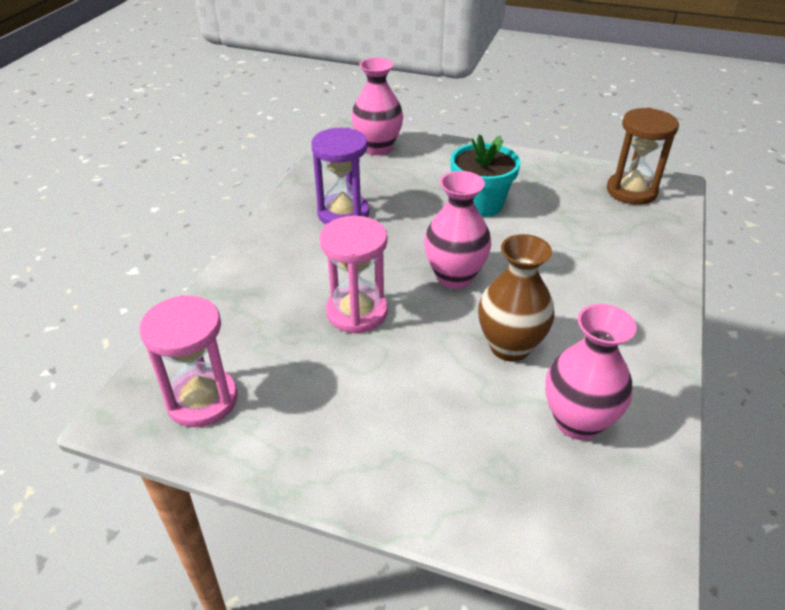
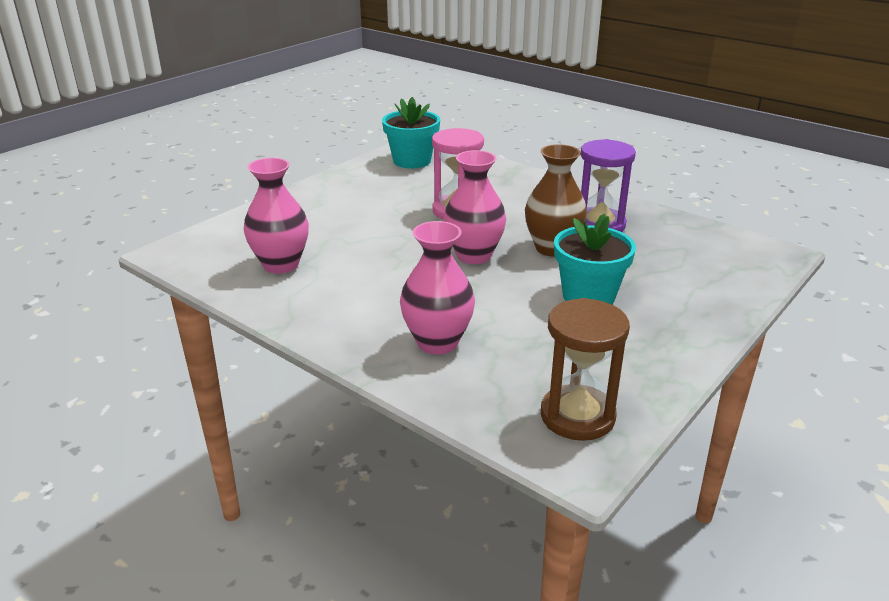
camera: 110 degrees right, 10 degrees down
pink hourglass [140,295,238,427] -> turquoise flower pot [382,97,440,168]
pink vase [351,58,403,155] -> pink vase moved to [400,221,475,354]
brown vase [478,234,555,362] -> brown vase moved to [525,144,587,257]

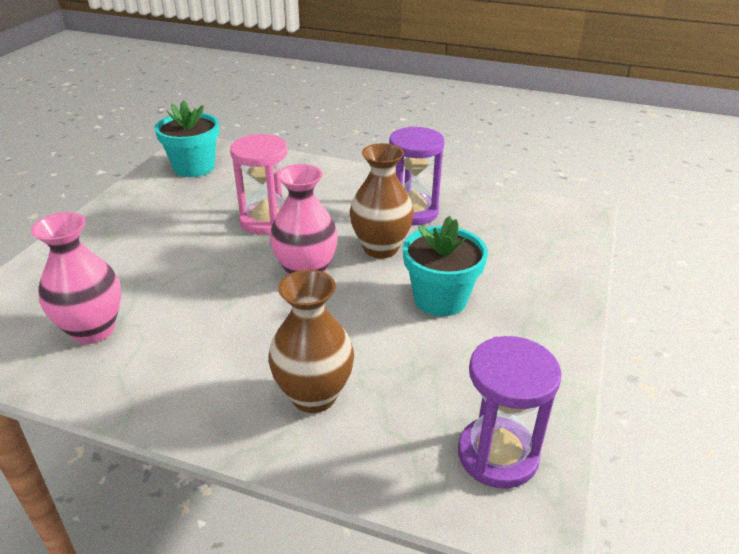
camera: 20 degrees left, 5 degrees up
pink vase [400,221,475,354] -> brown vase [268,270,354,413]
brown hourglass [541,298,630,441] -> purple hourglass [458,336,562,489]

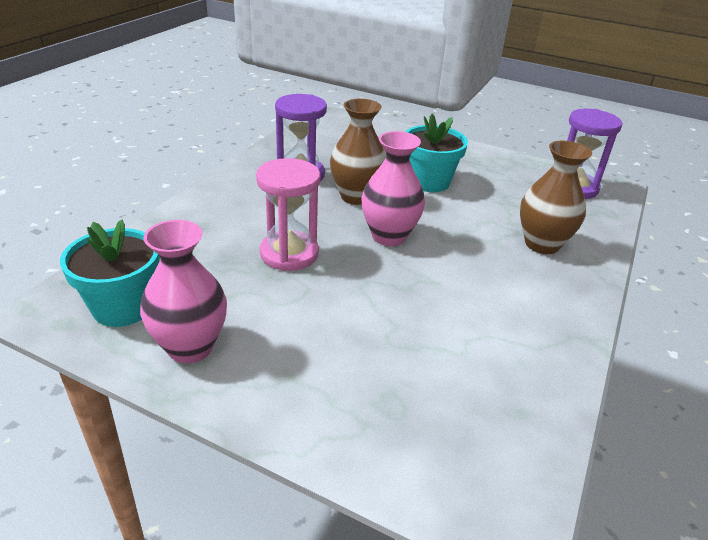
camera: 85 degrees left, 0 degrees up
pink vase [31,212,121,344] -> pink vase moved to [140,220,227,363]

